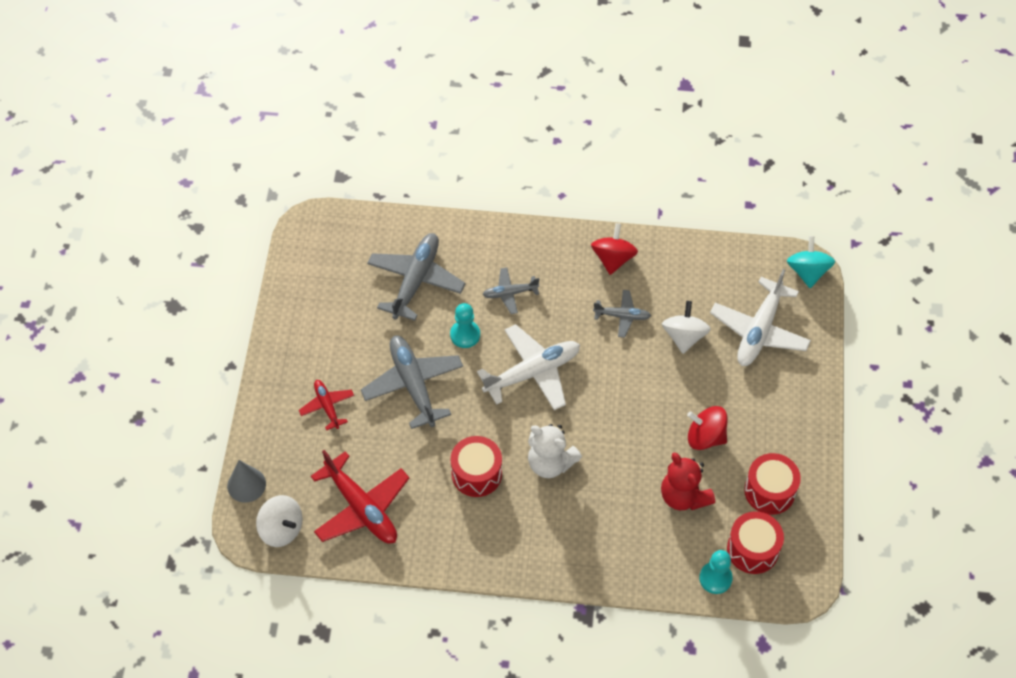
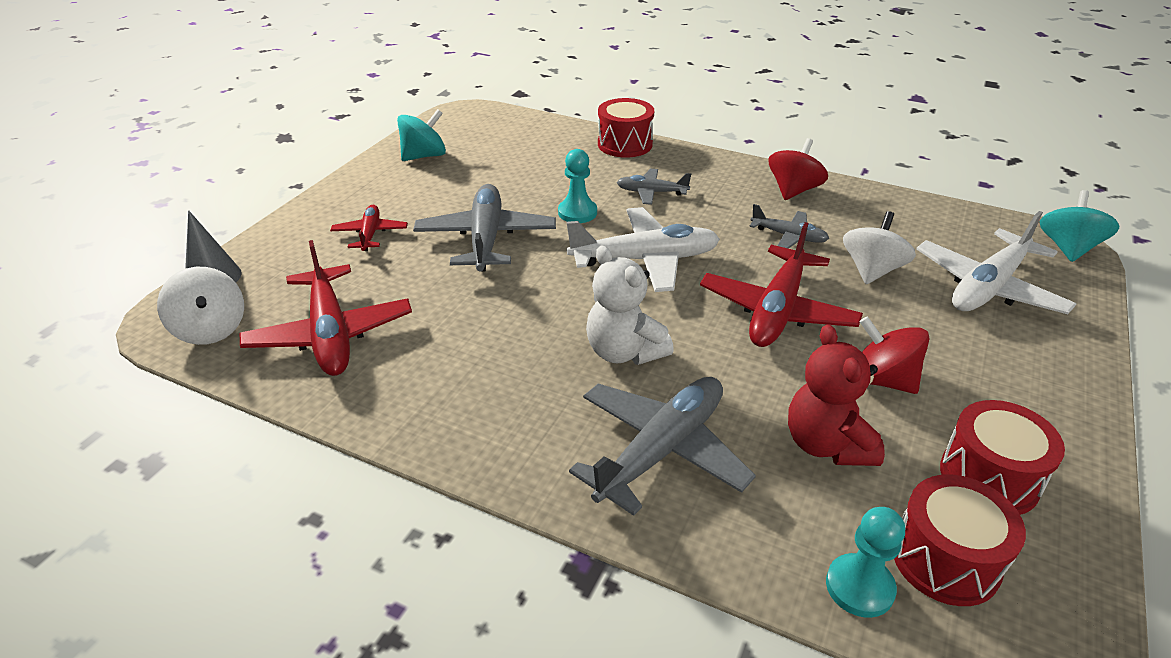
camera: 20 degrees right, 20 degrees down
grey plane [367,233,466,321] -> grey plane moved to [569,377,756,516]
red drum [451,436,502,497] -> red drum moved to [598,98,654,158]
none -> turquoise spinning top [397,109,446,161]
none -> red plane [700,222,863,347]

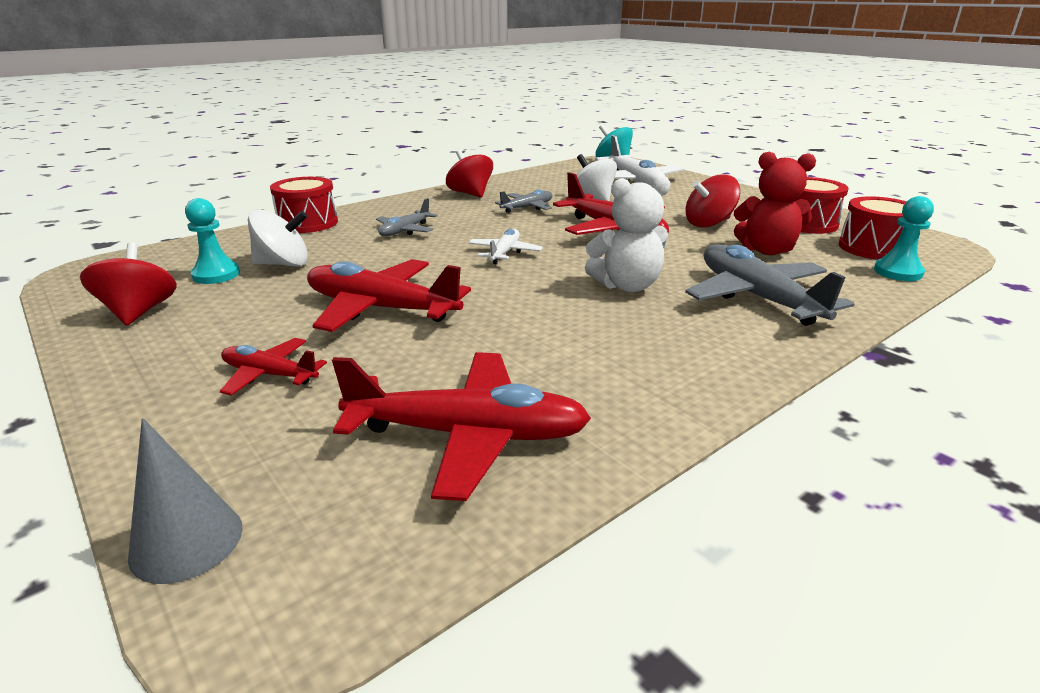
camera: 65 degrees left, 10 degrees down
white spinning top [157,267,244,345] -> white spinning top moved to [248,210,308,267]
turquoise spinning top [397,109,446,161] -> red spinning top [80,242,177,325]
grey plane [413,184,556,272] -> red plane [307,259,471,332]
turquoise pawn [558,149,597,223] -> turquoise pawn moved to [185,198,240,284]
white plane [567,207,720,292] -> white plane [468,229,543,264], size x0.54

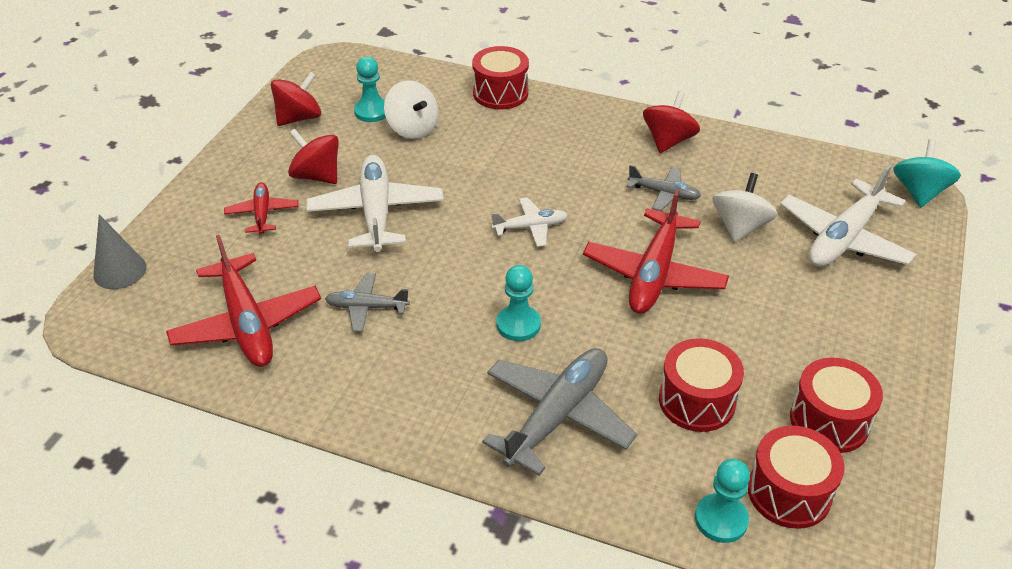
camera: 60 degrees right, 15 degrees up
red plane [307,259,471,332] -> white plane [306,155,444,252]
grey plane [376,198,438,236] -> grey plane moved to [325,273,410,332]
white teddy bear [585,176,670,292] -> turquoise pawn [497,265,541,341]
red spinning top [686,174,740,227] -> red spinning top moved to [288,129,339,184]
red teddy bear [734,151,816,255] -> red drum [659,338,744,432]

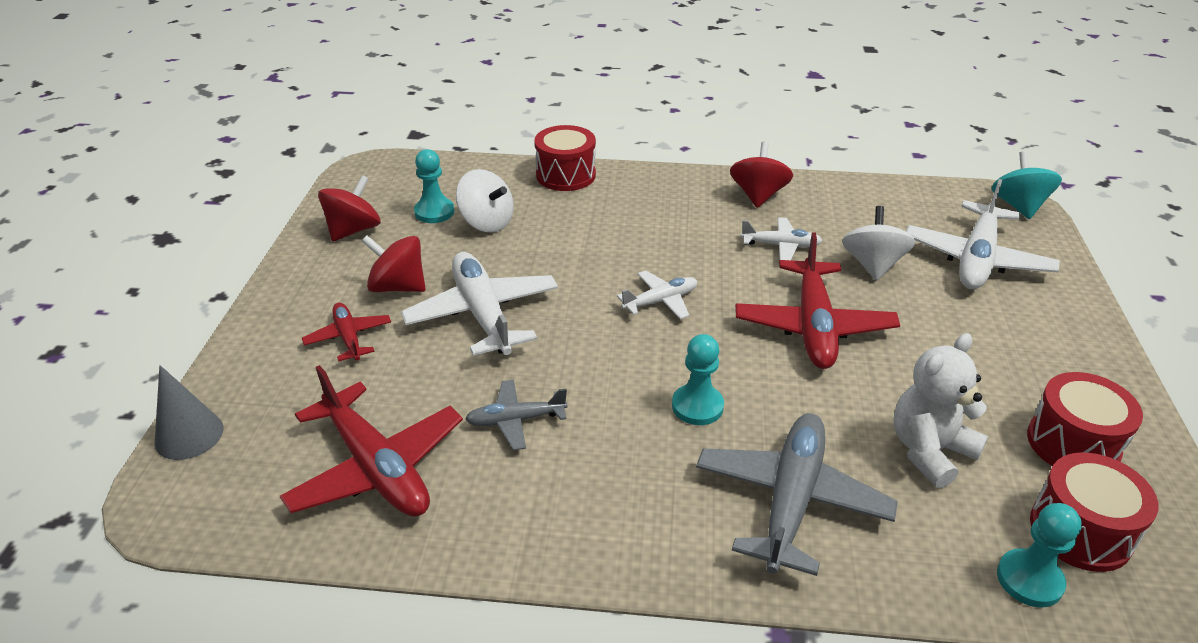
camera: 15 degrees left, 5 degrees down
grey plane [627,165,701,211] -> white plane [740,217,822,260]
red drum [659,338,744,432] -> white teddy bear [893,333,988,488]

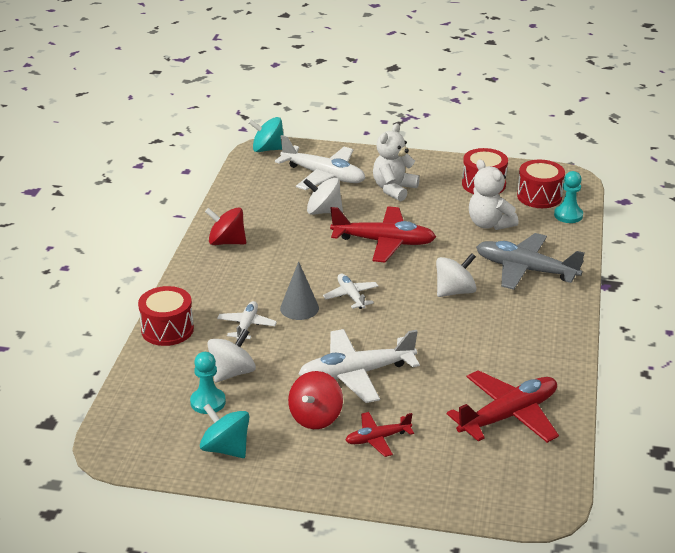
camera: 85 degrees left, 5 degrees down
grey cone [155,365,223,460] -> grey cone moved to [280,261,319,320]
red spinning top [318,175,381,242] -> turquoise spinning top [200,403,249,458]
grey plane [465,380,568,450] -> none
turquoise pawn [672,334,724,425] -> white spinning top [436,253,477,297]
white plane [740,217,822,260] -> white plane moved to [217,301,277,340]
none -> white teddy bear [373,123,420,201]

